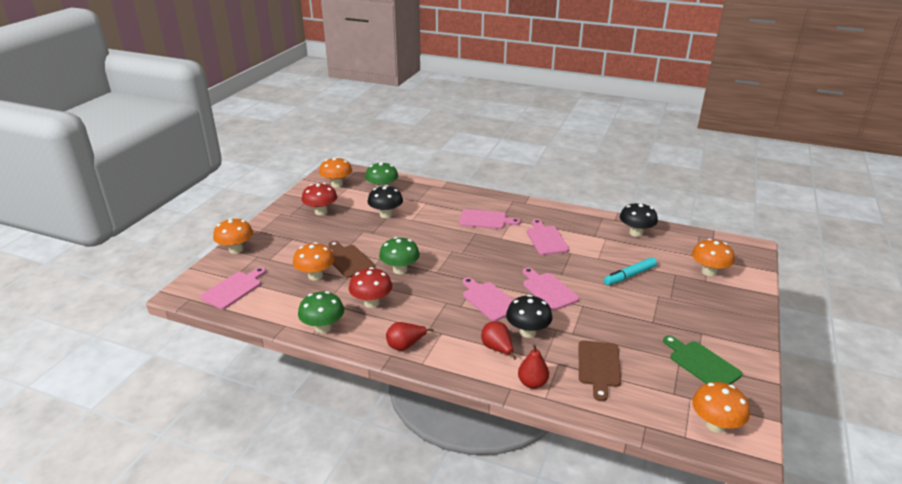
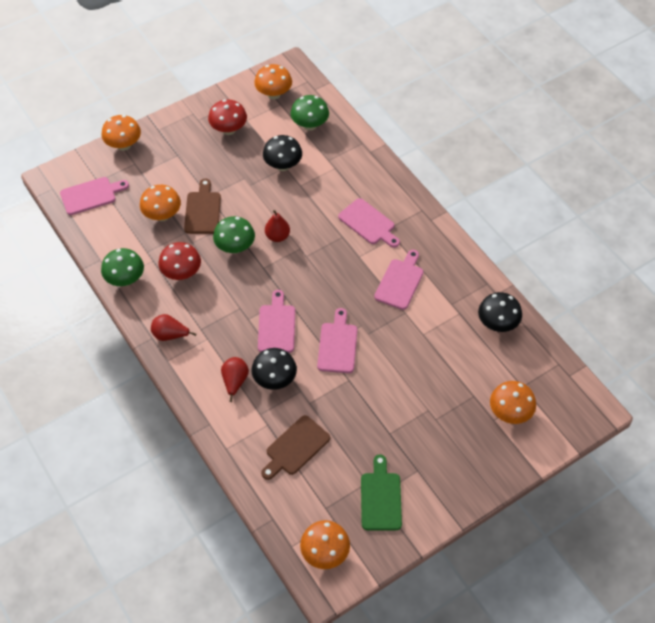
camera: 35 degrees right, 25 degrees up
red pear [518,344,549,389] -> red pear moved to [265,210,290,242]
turquoise marker [604,257,657,285] -> none

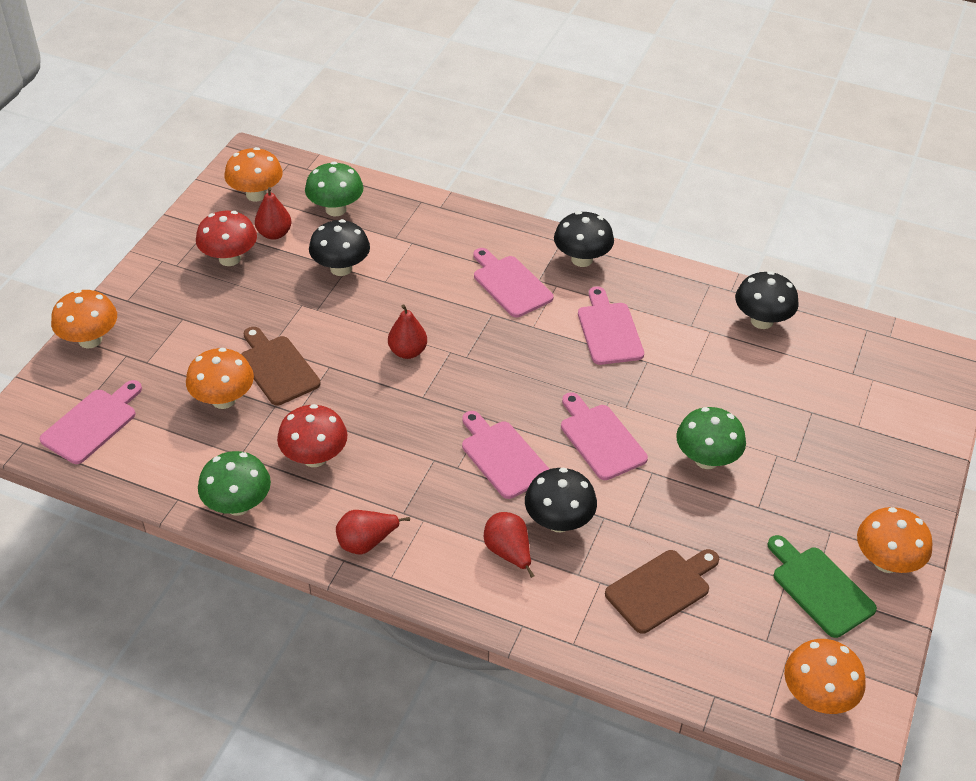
camera: 35 degrees left, 10 degrees down
green mushroom [213,216,255,254] -> green mushroom moved to [676,407,746,469]
brown cutting board [261,415,330,480] -> brown cutting board turned 135 degrees counterclockwise [605,549,719,634]
pink cutting board [338,198,400,248] -> pink cutting board turned 135 degrees counterclockwise [473,248,554,317]
orange mushroom [490,381,536,424] -> orange mushroom moved to [857,507,932,573]
none -> red pear [255,187,291,240]
none -> black mushroom [554,211,614,267]

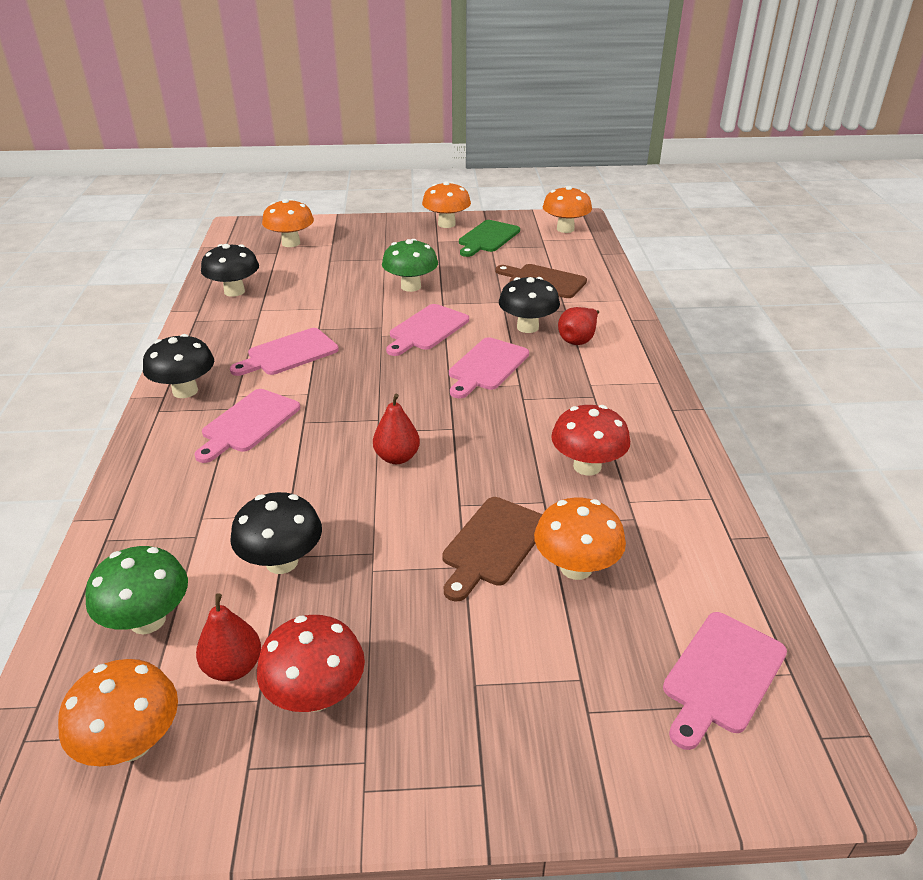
camera: 115 degrees left, 10 degrees down
pink cutting board [39,380,142,464] -> pink cutting board turned 60 degrees counterclockwise [663,612,787,750]
orange mushroom [51,290,117,348] -> orange mushroom moved to [262,199,314,247]
green mushroom [198,451,271,516] -> none
red pear [336,510,410,555] -> none

